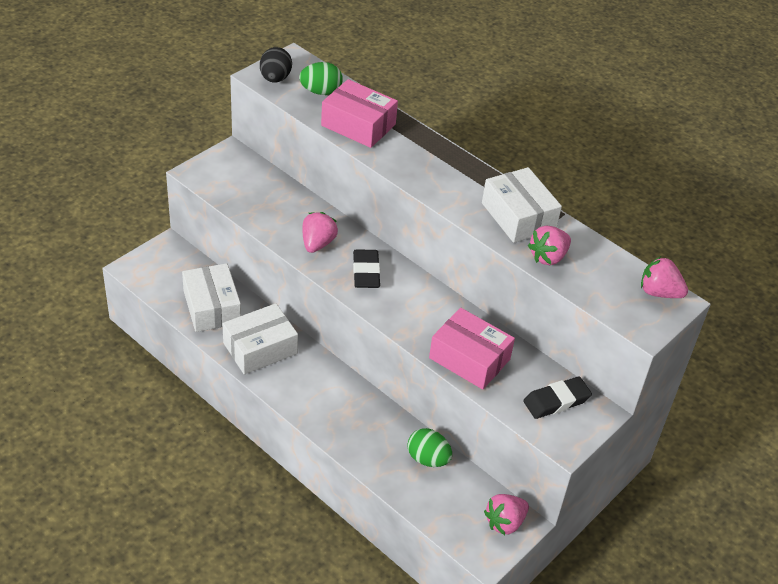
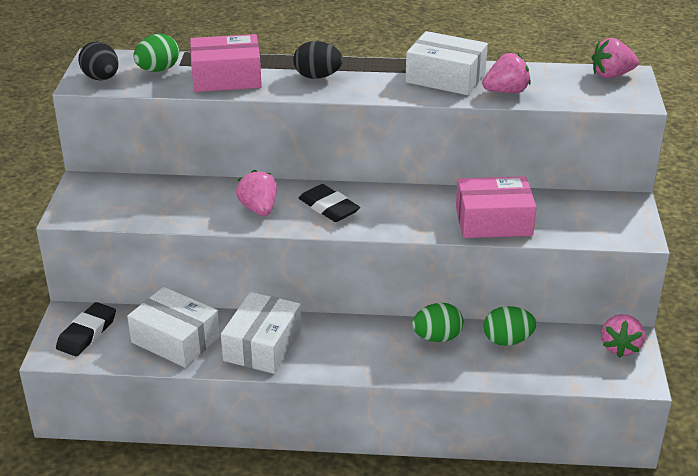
camera: 35 degrees left, 10 degrees down
black eraser [523,376,592,419] -> black eraser moved to [56,302,116,356]
pink strawberry [528,225,571,265] -> pink strawberry turned 120 degrees counterclockwise [482,53,531,93]
none -> black egg [293,41,343,79]
none -> green egg [412,303,463,342]

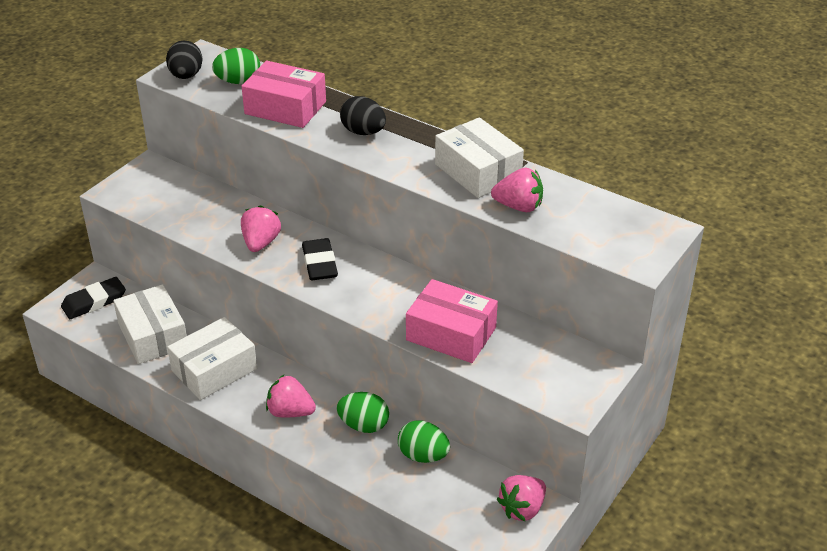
camera: 30 degrees right, 5 degrees up
pink strawberry [592,38,639,78] -> pink strawberry moved to [266,375,316,417]

